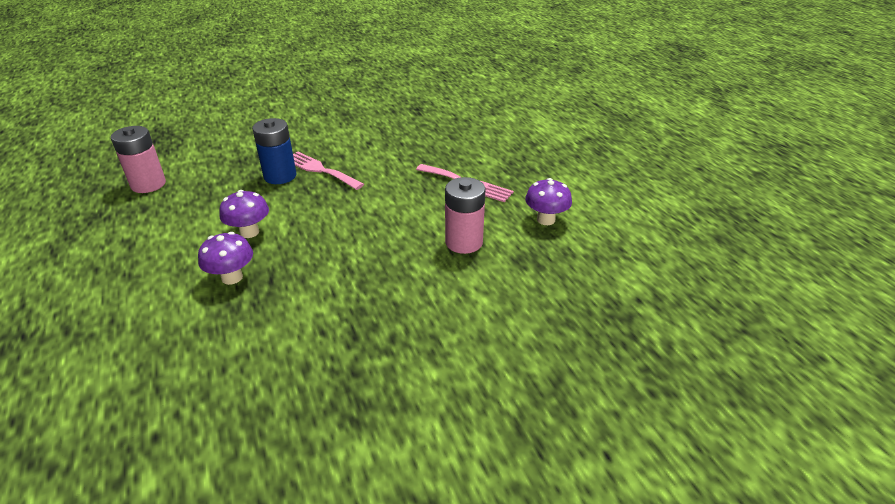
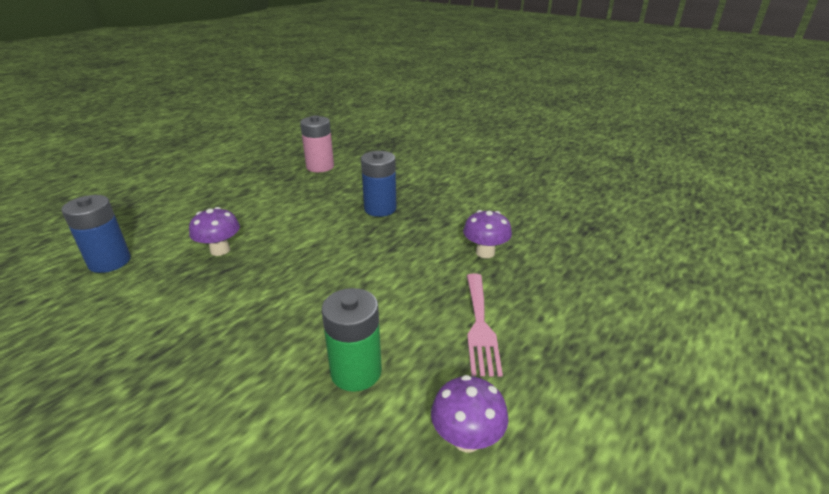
camera: 60 degrees right, 5 degrees down
purple mushroom [219,190,269,238] -> purple mushroom moved to [463,210,512,258]
pink fork [293,152,364,190] -> none
pink battery [445,177,486,254] -> green battery [322,288,382,392]
none -> blue battery [62,195,131,273]

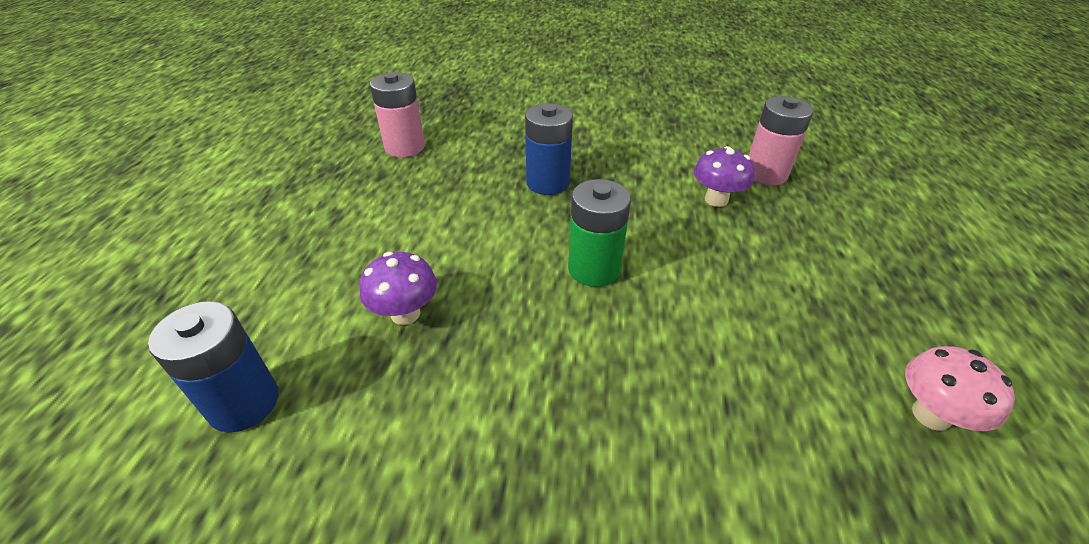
camera: 30 degrees left, 10 degrees up
green battery [322,288,382,392] -> green battery moved to [568,179,631,287]
purple mushroom [431,375,508,452] -> pink mushroom [905,346,1015,431]
pink fork [467,274,503,377] -> none
none -> pink battery [749,96,814,186]

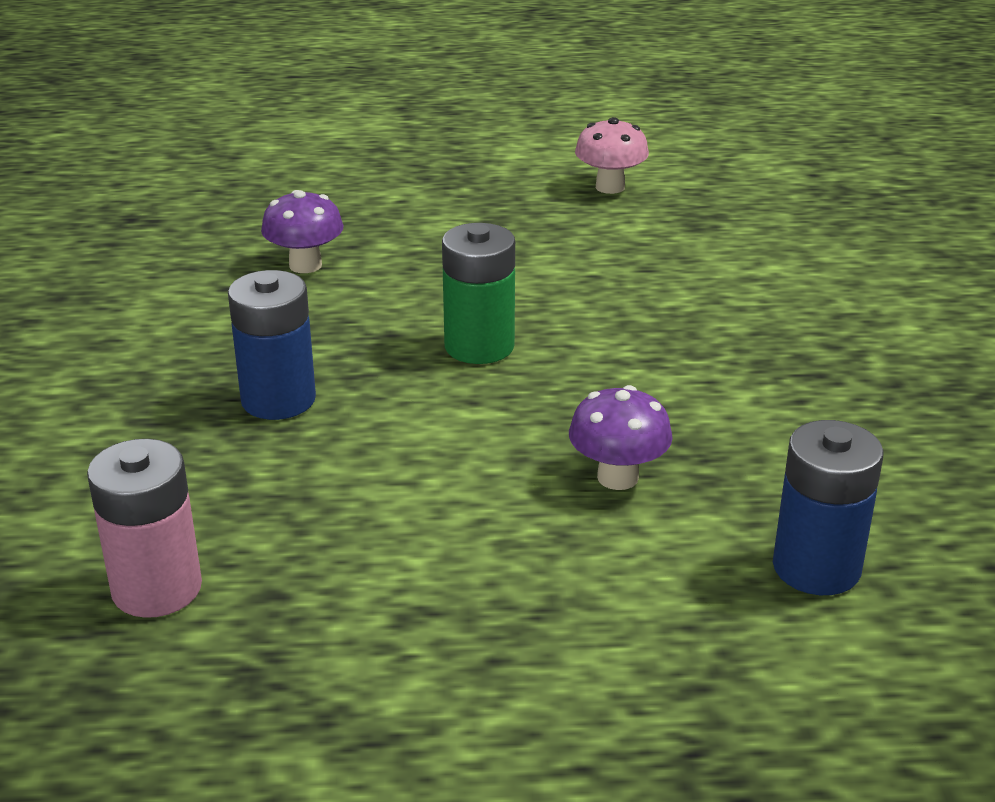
camera: 100 degrees left, 10 degrees down
pink battery [749,96,814,186] -> none

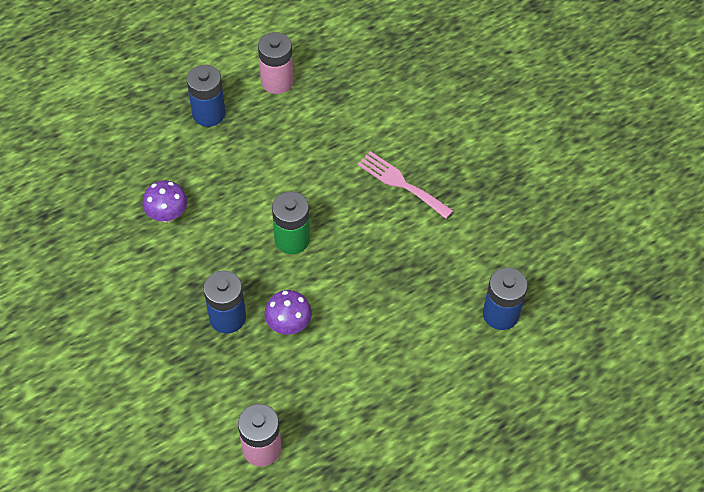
camera: 30 degrees left, 25 degrees up
purple mushroom [569,385,673,490] -> purple mushroom moved to [265,290,312,335]
pink mushroom [575,117,649,194] -> pink battery [258,32,293,94]
none -> blue battery [187,65,226,127]
none -> pink fork [357,151,454,219]

